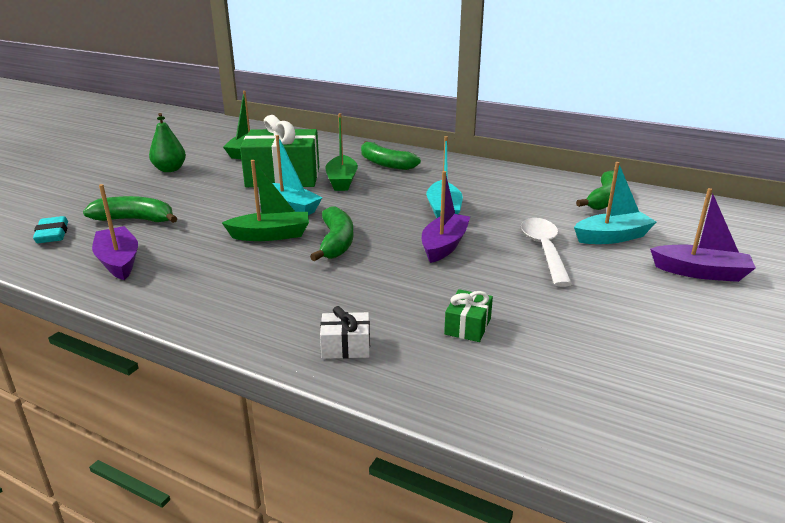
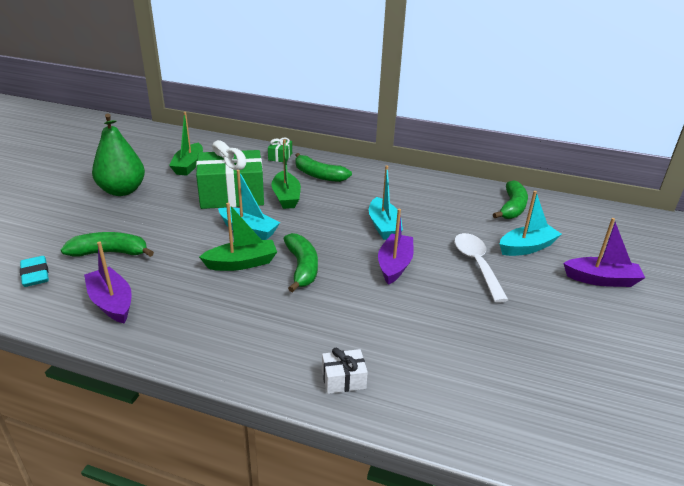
camera: 10 degrees left, 5 degrees up
green pear [149,113,186,172] -> green pear [92,114,145,196], size x1.52
green gift [444,289,493,342] -> green gift moved to [268,138,292,162]

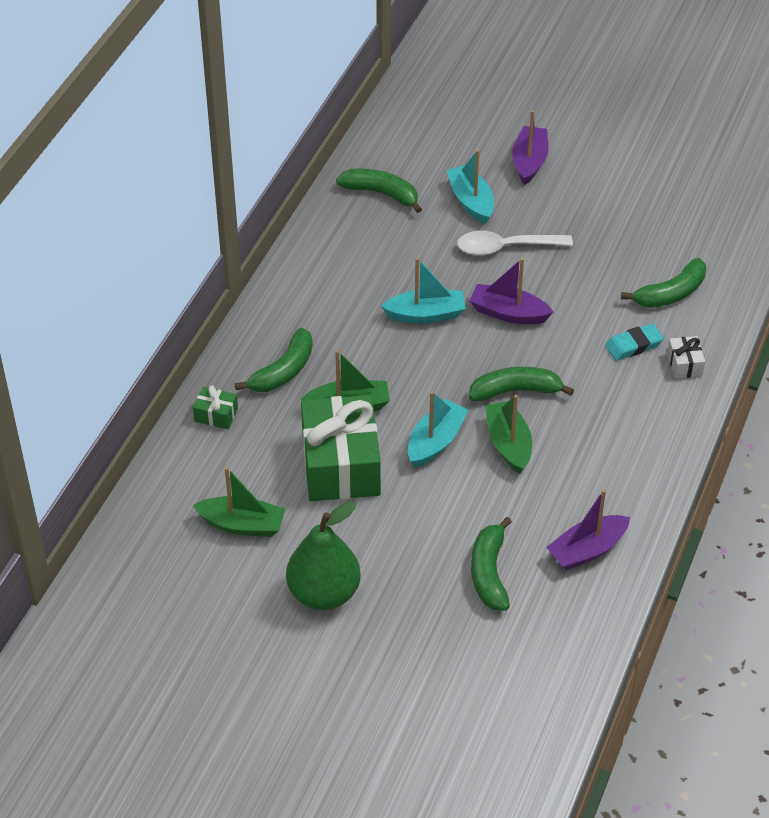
camera: 85 degrees left, 15 degrees up
turquoise eraser [20,256,49,287] -> turquoise eraser moved to [605,324,664,360]
none -> green banana [621,258,706,308]

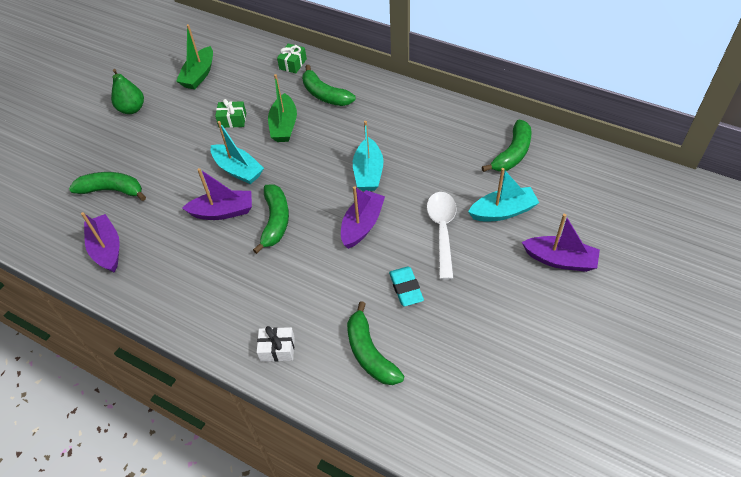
camera: 100 degrees right, 5 degrees up
green pear [286,501,361,610] -> green pear [111,69,144,114], size x0.66
green gift [301,395,381,501] -> green gift [215,99,246,128], size x0.42
green boat [485,395,532,474] -> purple boat [182,168,252,220]
turquoise eraser [605,324,664,360] -> turquoise eraser moved to [389,267,424,306]

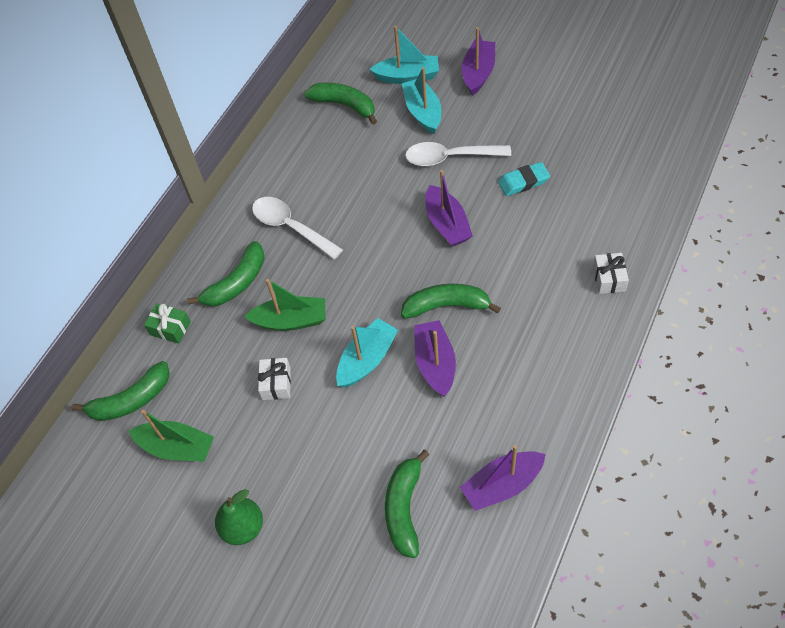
camera: 90 degrees left, 5 degrees up
green gift [215,99,246,128] -> white gift [258,358,291,400]
purple boat [341,186,385,249] -> purple boat turned 135 degrees counterclockwise [426,170,473,247]
green banana [347,301,404,385] -> green banana moved to [71,361,170,421]
turquoise boat [353,121,383,191] -> turquoise boat moved to [369,26,439,84]
none -> white spoon [252,197,343,259]

